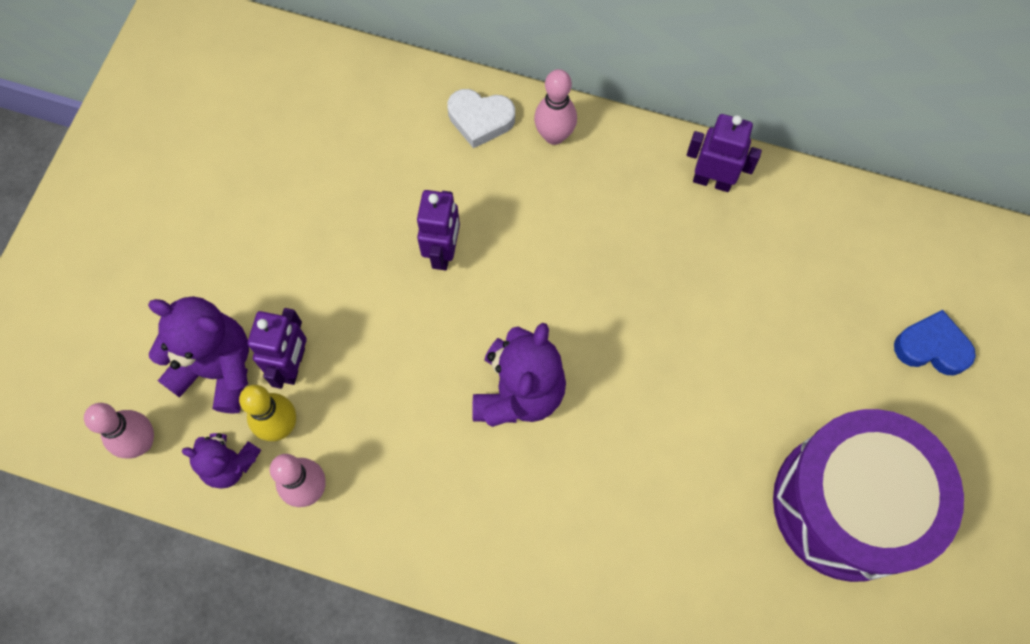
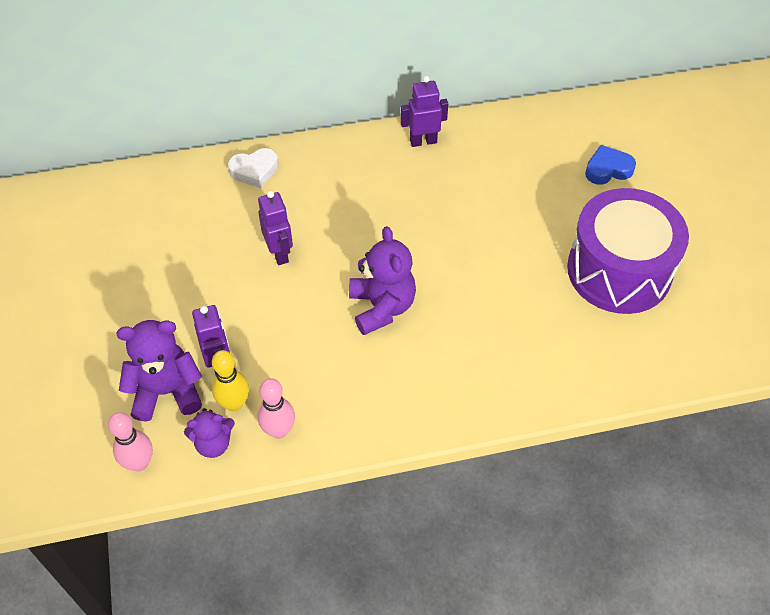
camera: 30 degrees left, 15 degrees down
pink bowling pin [534,69,577,145] -> none

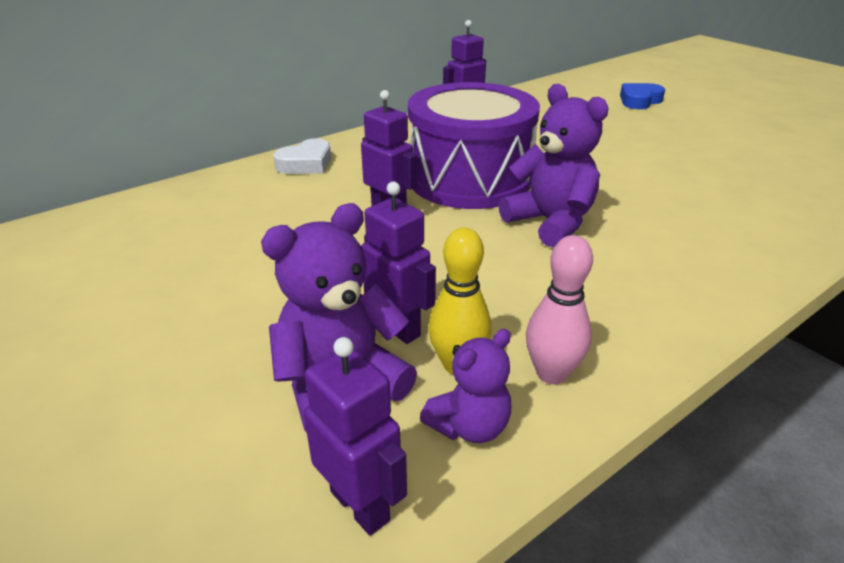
camera: 25 degrees left, 20 degrees down
pink bowling pin [108,412,153,471] -> purple robot [304,337,407,536]
purple drum [567,188,689,314] -> purple drum moved to [408,82,540,209]

